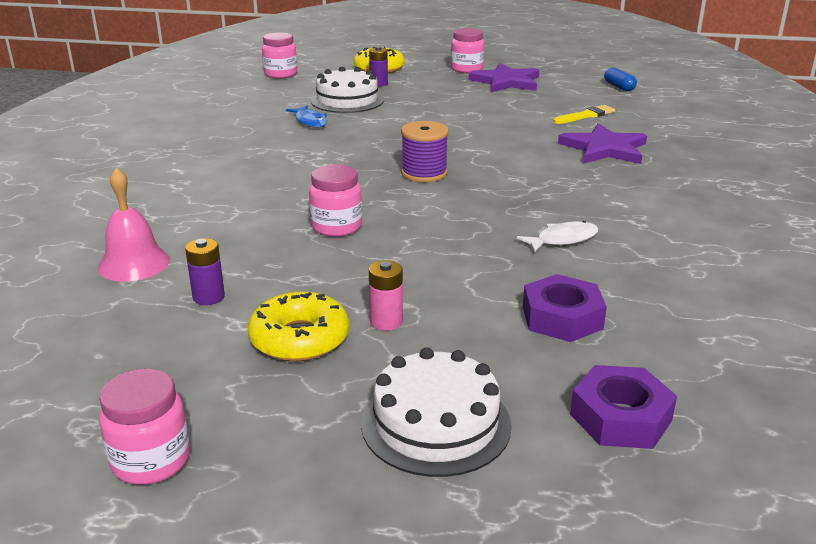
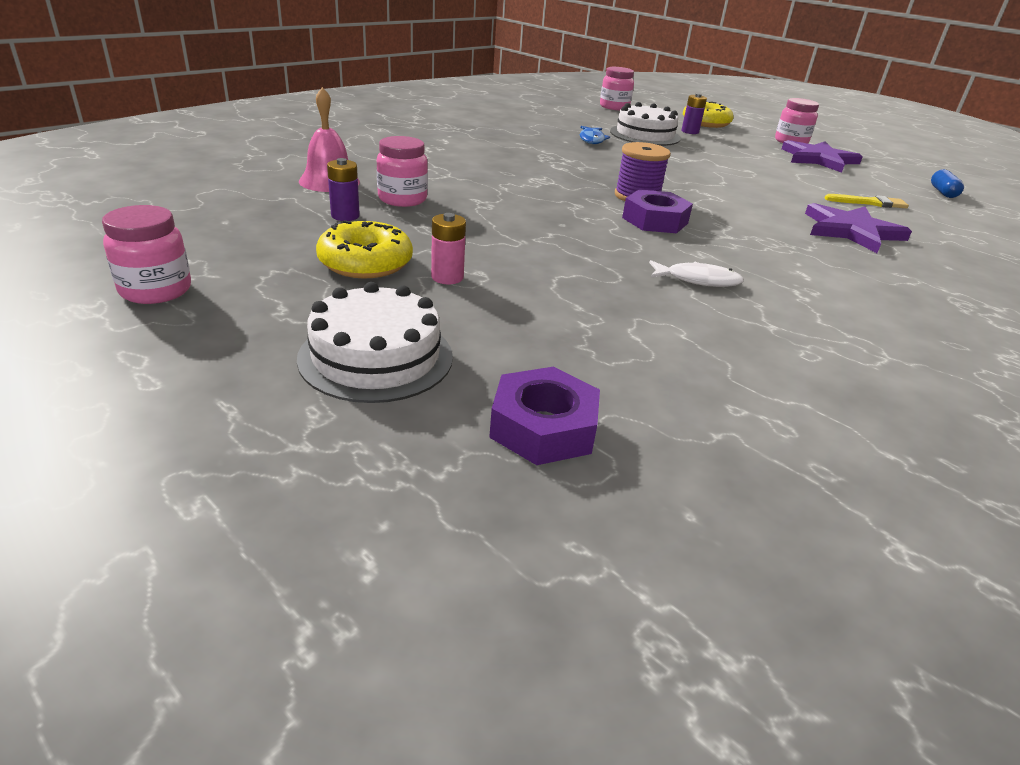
camera: 30 degrees right, 5 degrees up
pink jar [309,164,362,237] -> pink jar moved to [377,136,428,207]
purple nut [523,274,607,342] -> purple nut moved to [622,189,693,233]

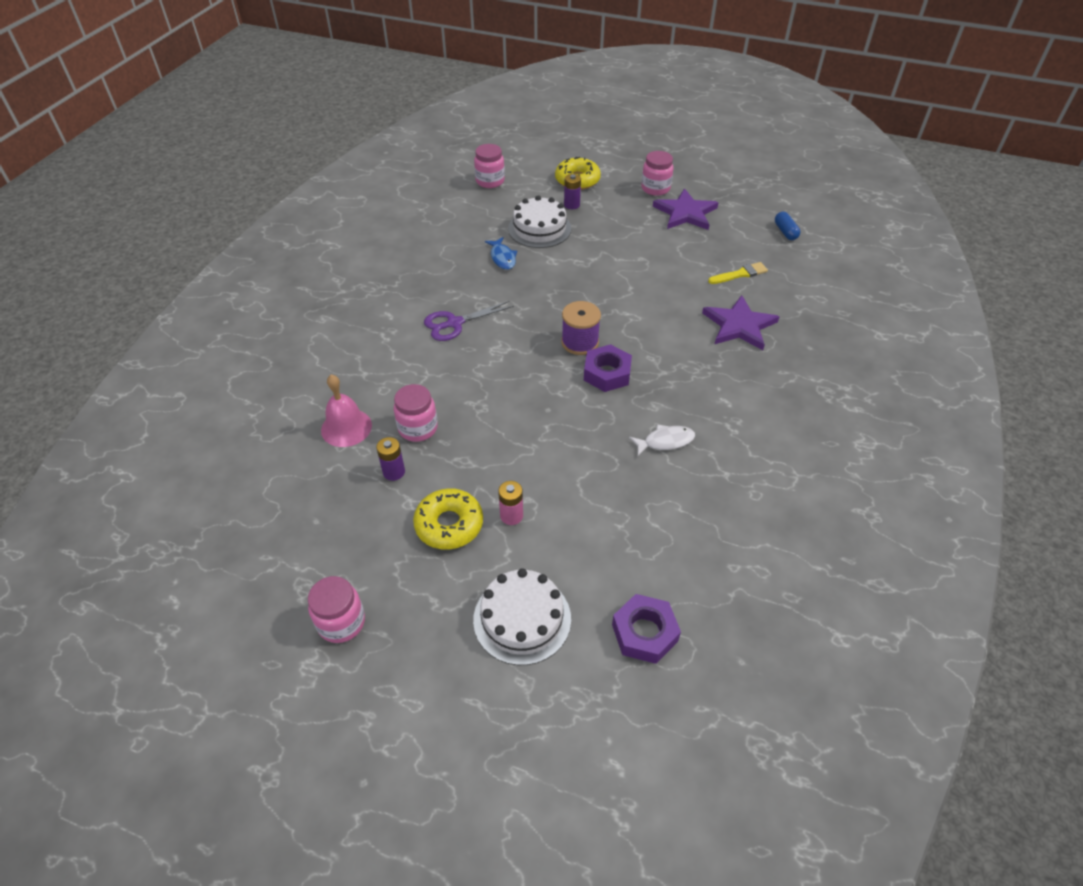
camera: 20 degrees left, 15 degrees up
none -> purple scissors [424,301,514,341]

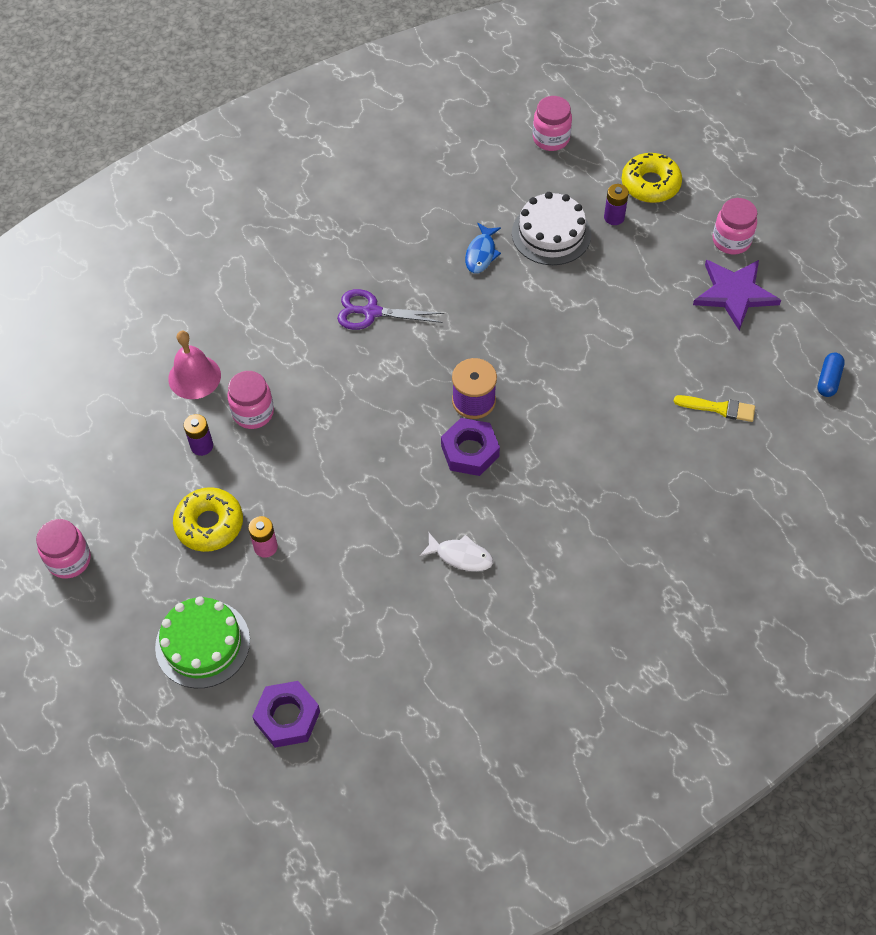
camera: 35 degrees right, 10 degrees up
white cake [473,568,571,665] -> green cake [155,596,250,688]
purple star [702,295,779,350] -> none

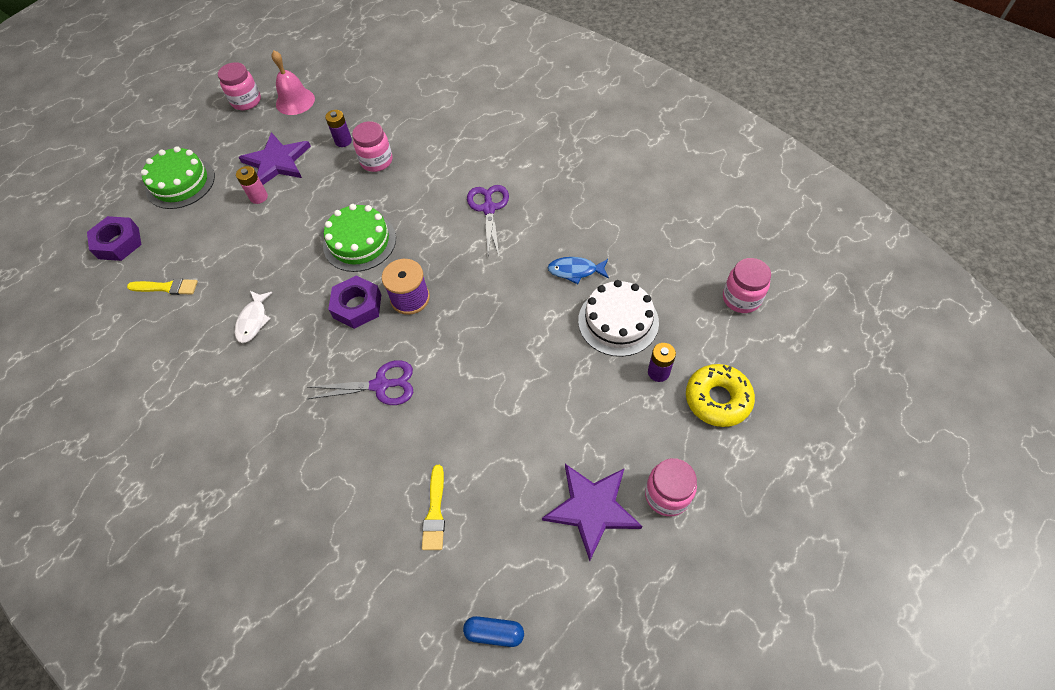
camera: 80 degrees right, 0 degrees up
pink bell [168,331,221,399] -> pink bell moved to [271,50,315,115]
yellow donut [173,487,243,552] -> purple star [238,132,311,185]
none -> yellow brush [127,278,198,295]
none -> purple scissors [307,360,413,405]
none -> green cake [323,204,396,272]

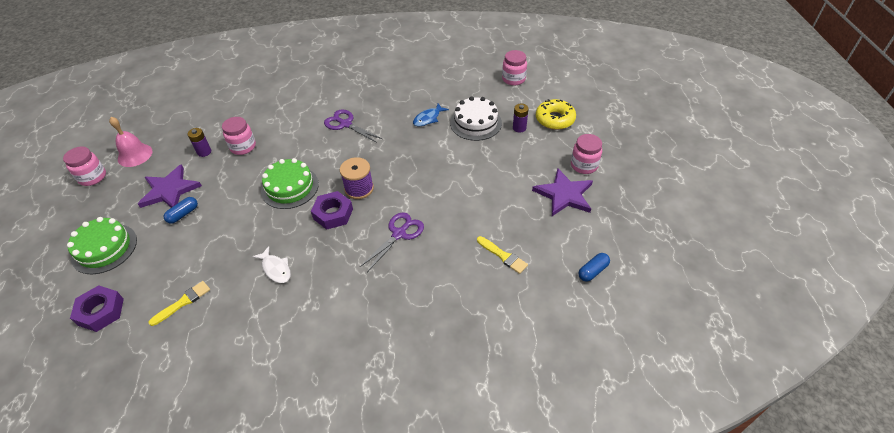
camera: 50 degrees left, 10 degrees down
pink battery [236,166,268,204] -> blue capsule [163,197,198,224]

